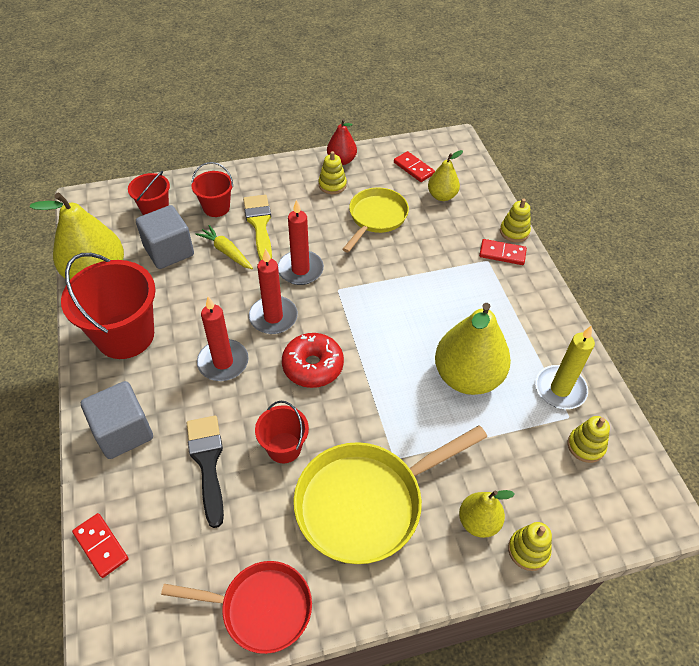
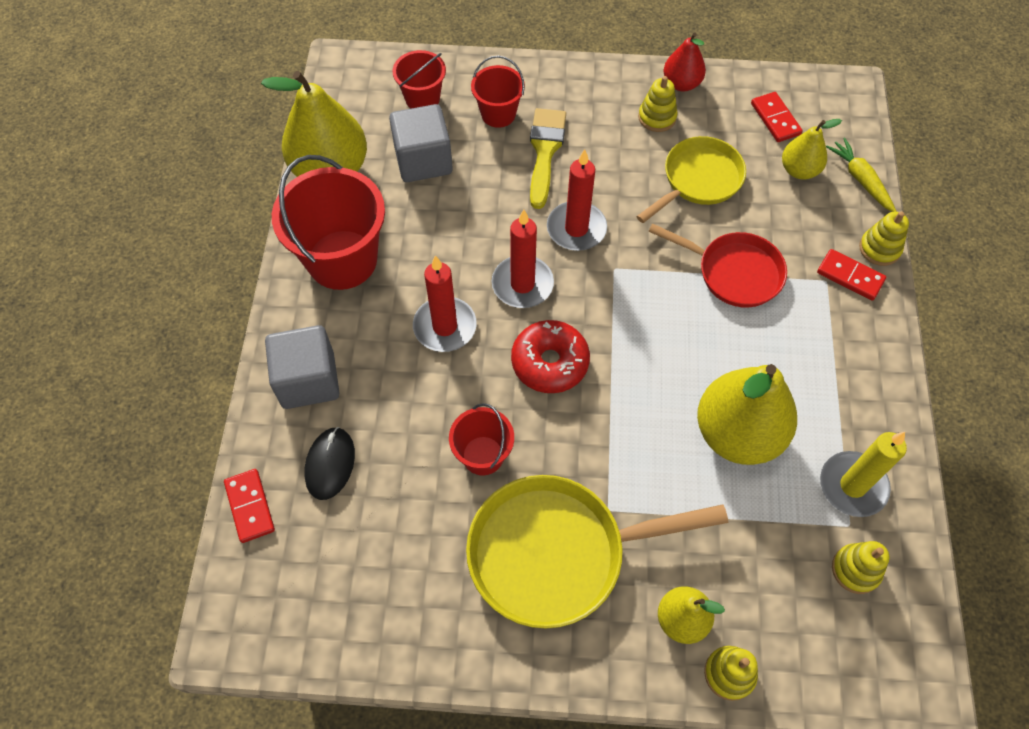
camera: 20 degrees right, 10 degrees up
red pan [161,561,312,654] -> red pan moved to [648,223,787,308]
black brush [187,416,224,528] -> none
yellow carrot [195,225,253,269] -> yellow carrot moved to [826,138,897,212]
none -> black mouse [304,427,355,500]

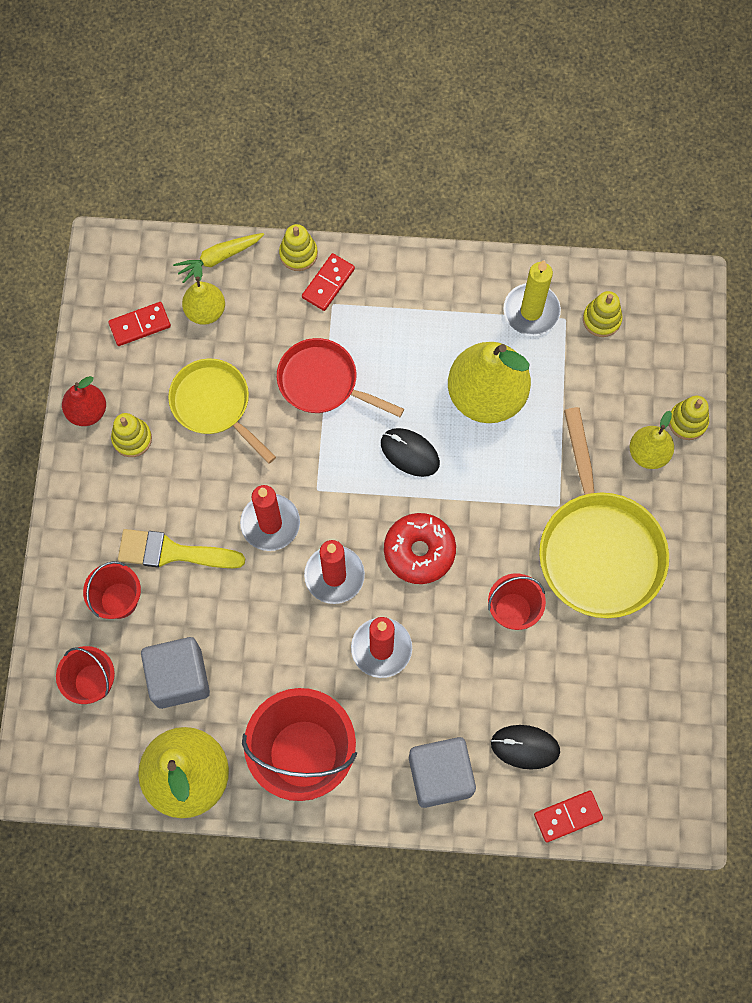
camera: 90 degrees left, 10 degrees up
red pan [648,223,787,308] -> red pan turned 90 degrees counterclockwise [277,338,404,417]
none -> black mouse [381,428,440,477]

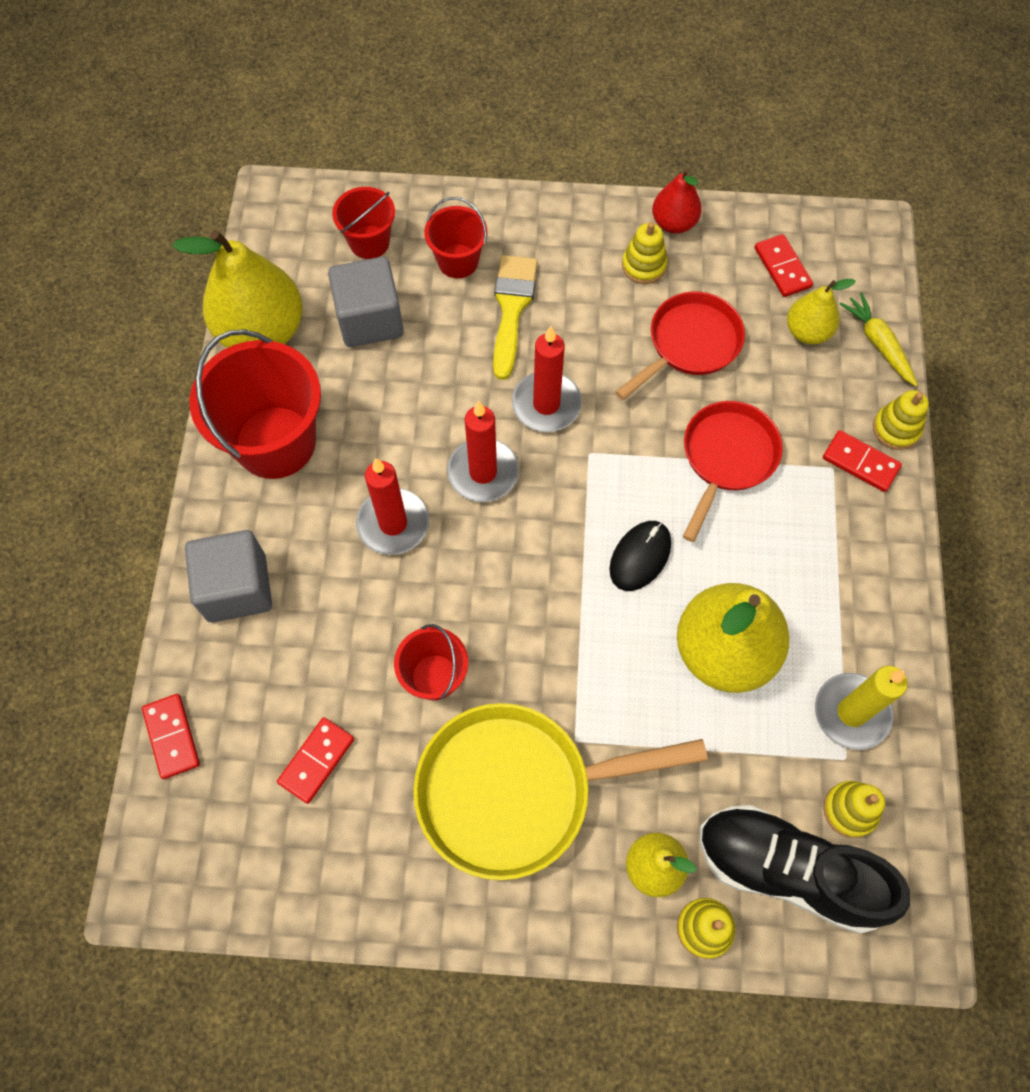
camera: 90 degrees right, 5 degrees down
yellow pan [168,359,276,464] -> red pan [615,291,745,400]
red donut [384,513,456,584] -> none
black mouse [491,725,560,770] -> none
none -> red domino [277,717,354,804]
none -> black shoe [700,805,910,934]

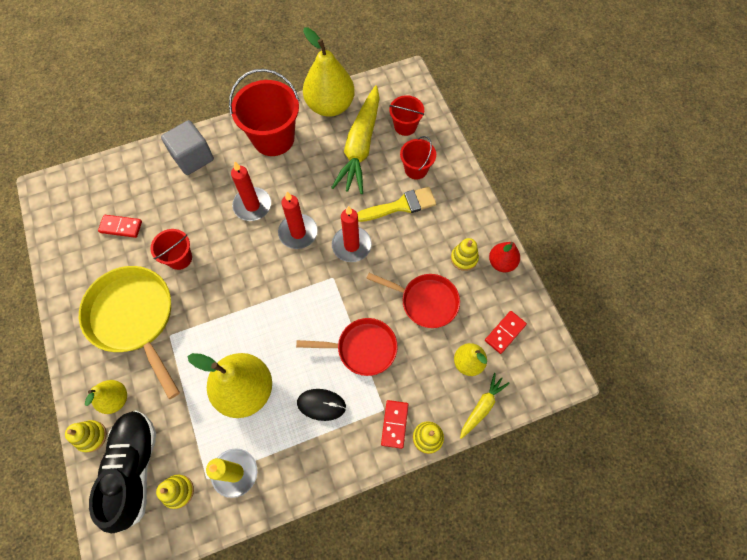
camera: 65 degrees right, 0 degrees up
red domino [142,694,200,779] -> none
grey cube [328,257,404,347] -> yellow carrot [331,85,379,194]
black mouse [609,521,671,591] -> black mouse moved to [297,389,346,421]

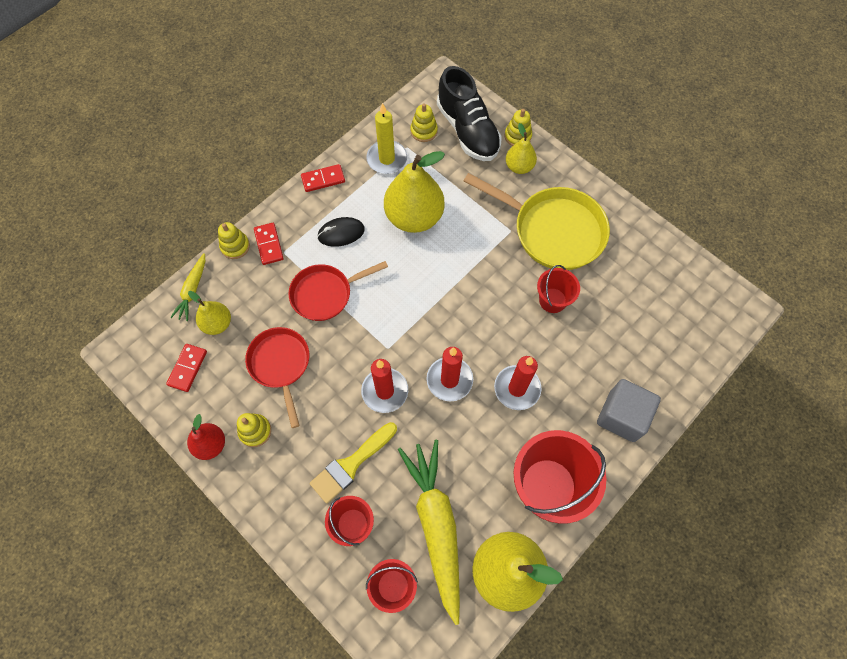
camera: 155 degrees right, 0 degrees up
red domino [98,215,142,238] -> red domino moved to [301,164,345,192]
red pan [366,273,460,328] -> red pan turned 75 degrees clockwise [245,327,309,428]

